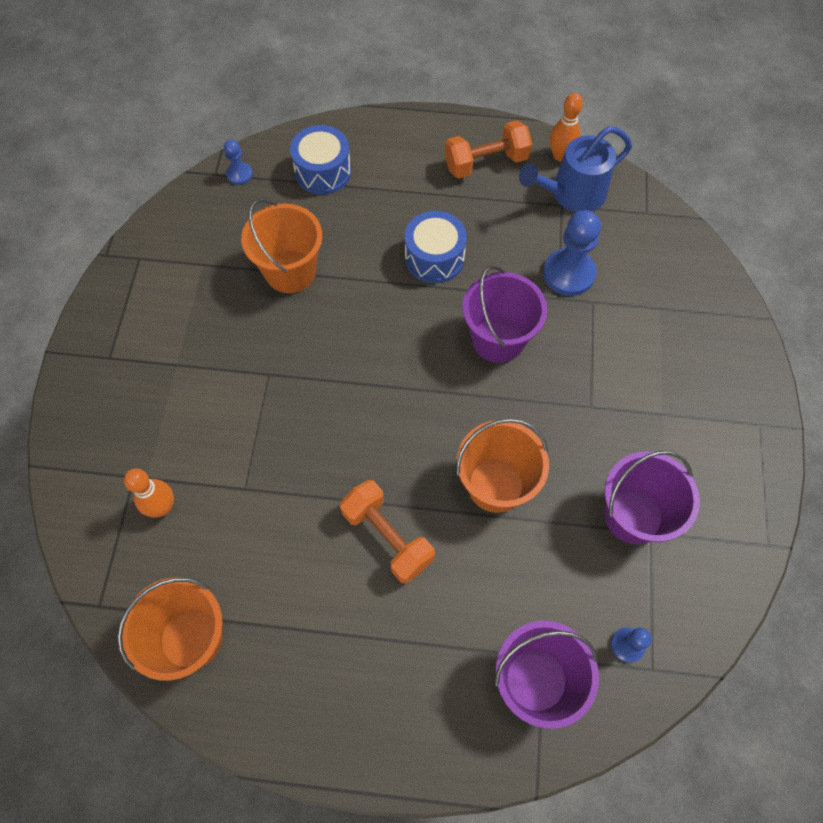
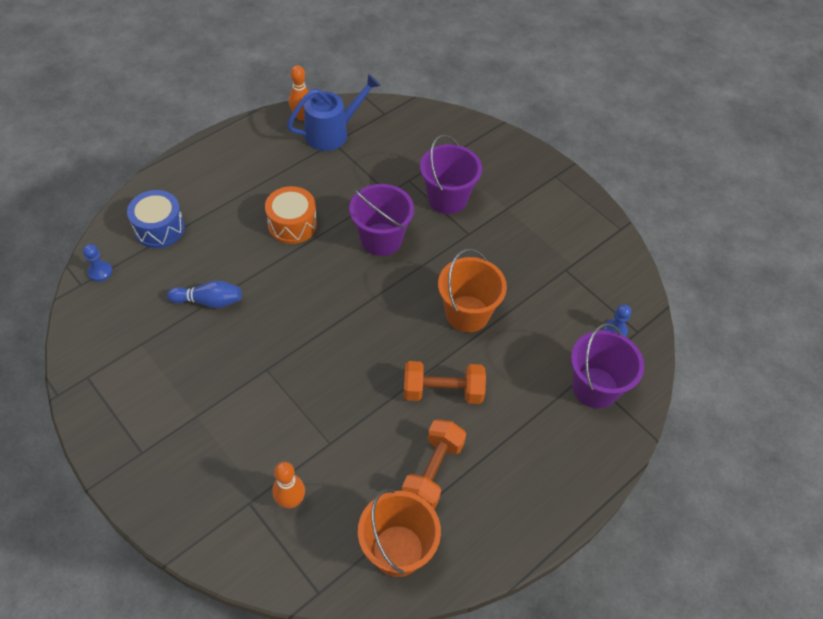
camera: 50 degrees left, 10 degrees down
orange bucket [241,198,322,293] -> blue bowling pin [167,281,242,308]
blue drum [405,211,467,283] -> orange drum [265,186,317,244]
orange dumbbell [445,120,532,178] -> orange dumbbell moved to [402,419,466,509]
blue watering can [519,126,632,212] -> blue watering can turned 135 degrees counterclockwise [287,74,381,151]
blue pawn [543,210,601,296] -> none
purple bucket [604,451,700,544] -> purple bucket moved to [420,135,482,214]

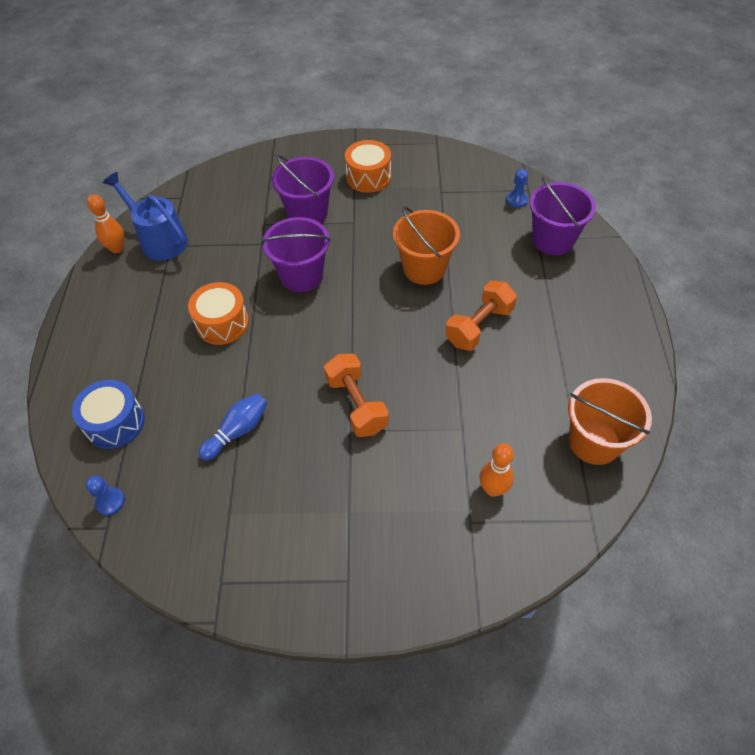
camera: 45 degrees left, 0 degrees up
blue watering can [287,74,381,151] -> blue watering can turned 60 degrees counterclockwise [103,172,188,261]
orange dumbbell [402,419,466,509] -> orange dumbbell moved to [324,354,389,437]
none -> orange drum [345,140,391,193]

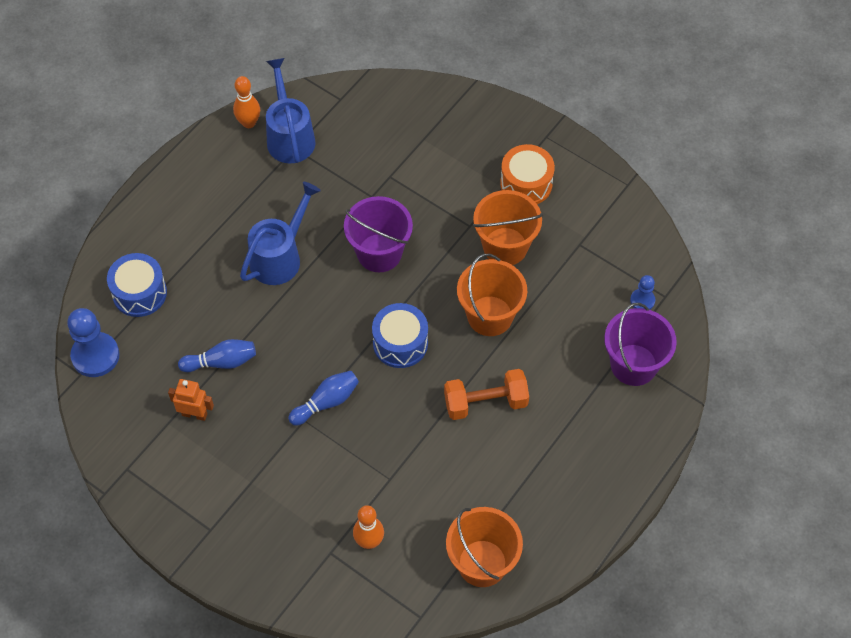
camera: 35 degrees right, 5 degrees up
blue pawn [86,475,125,515] -> blue pawn [67,308,119,377], size x1.88
orange drum [188,282,249,345] -> blue watering can [240,182,321,285]
purple bucket [272,155,334,223] -> none
orange dumbbell [324,354,389,437] -> blue bowling pin [288,371,359,426]
none -> orange robot [168,379,214,421]
none -> blue drum [372,303,428,368]
none -> orange bucket [473,190,543,265]

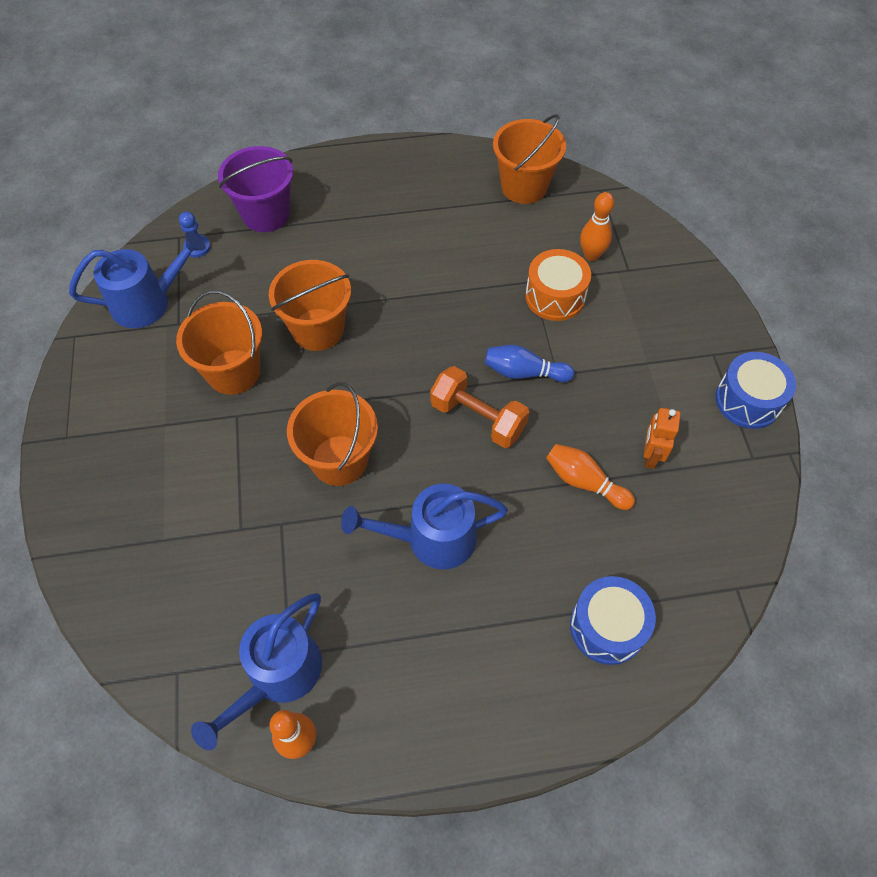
camera: 135 degrees left, 0 degrees up
blue pawn [67,308,119,377] -> none
orange robot [168,379,214,421] -> orange robot turned 45 degrees clockwise [644,408,680,469]
blue bowling pin [178,339,256,372] -> orange bowling pin [546,444,635,510]
purple bucket [344,196,413,272] -> orange bucket [287,382,378,486]
blue drum [372,303,428,368] -> blue drum moved to [715,352,796,429]
orange dumbbell [444,369,529,420] -> orange dumbbell moved to [430,366,529,448]
orange drum [500,144,555,204] -> orange drum moved to [525,249,591,321]
none -> blue watering can [69,231,205,328]

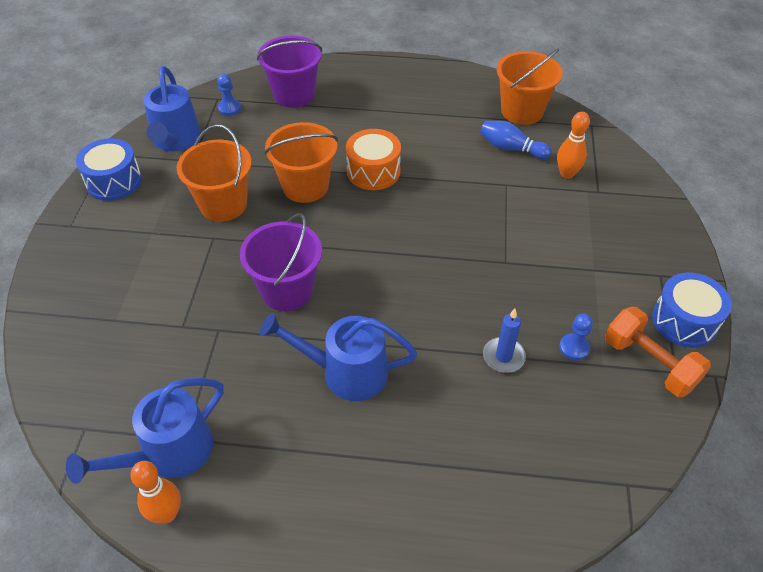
camera: 15 degrees right, 10 degrees down
blue watering can [69,231,205,328] -> blue watering can turned 90 degrees clockwise [144,66,201,151]
orange bucket [287,382,378,486] -> purple bucket [240,213,322,311]
orange dumbbell [430,366,529,448] -> orange dumbbell moved to [605,307,711,397]
blue bowling pin [485,345,574,382] -> blue bowling pin moved to [480,121,552,159]
orange drum [525,249,591,321] -> orange drum moved to [346,129,401,190]
orange bowling pin [546,444,635,510] -> blue candle [483,309,526,373]
blue drum [570,576,656,665] -> blue drum moved to [76,138,142,201]
orange robot [644,408,680,469] -> blue pawn [559,313,593,360]

